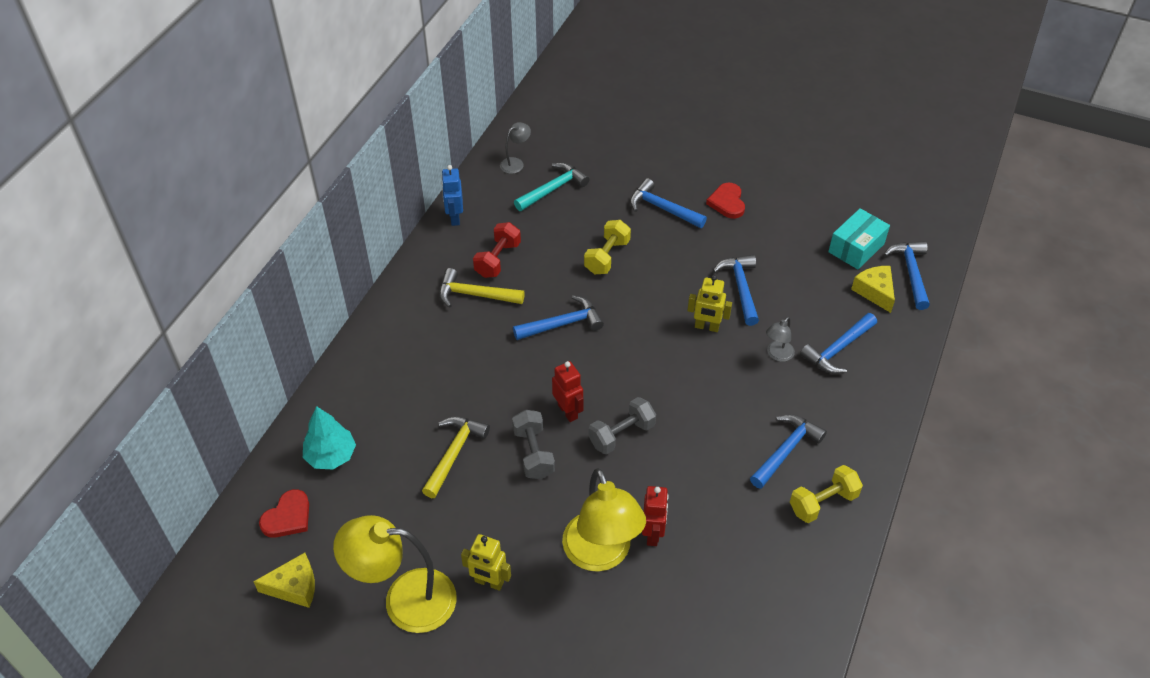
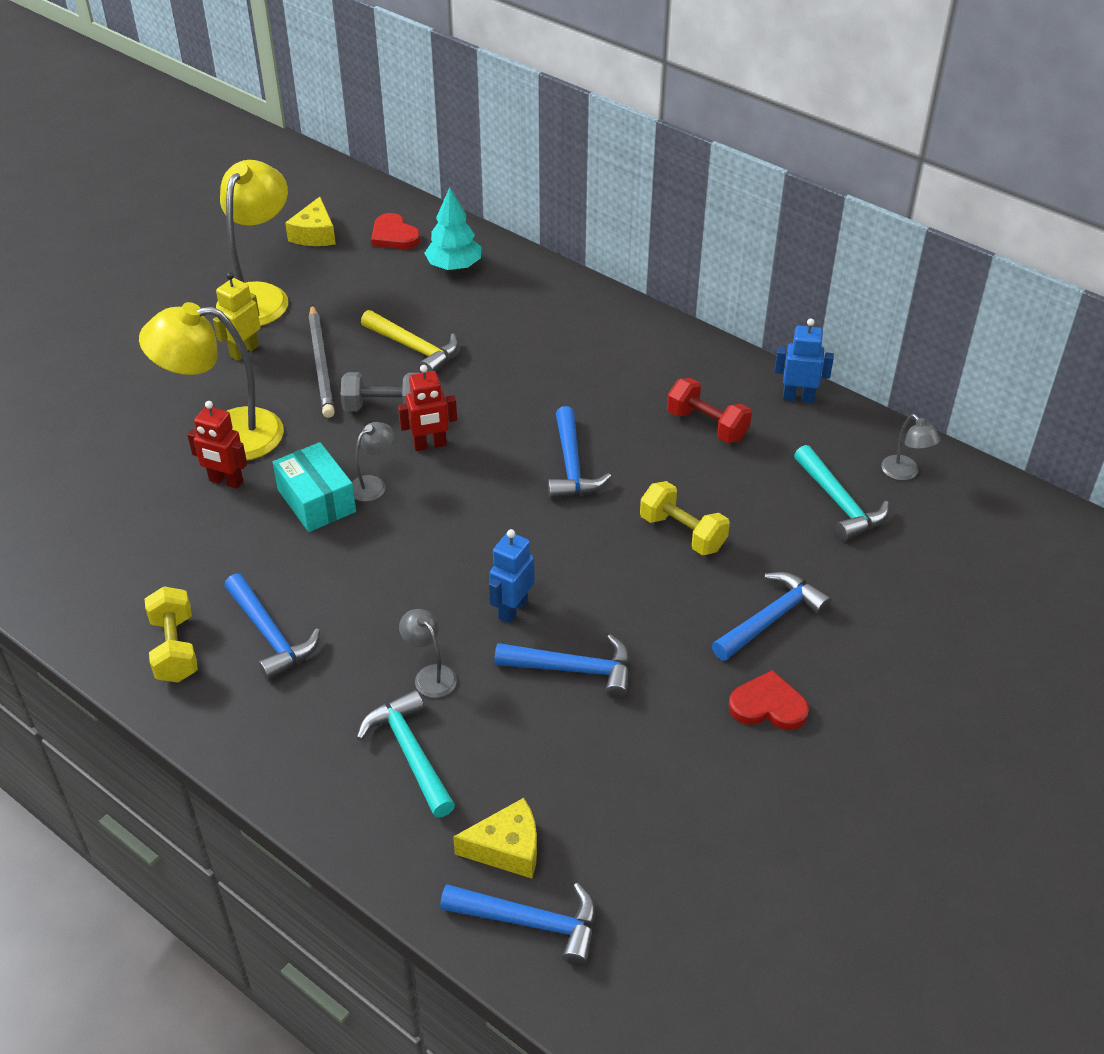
camera: 105 degrees right, 5 degrees down
yellow hammer [439,268,525,308] -> none
grey dumbbell [589,397,656,455] -> grey lamp [352,422,394,502]
yellow robot [687,275,732,332] -> blue robot [489,529,535,623]
blue hammer [800,313,877,374] -> turquoise hammer [357,690,455,817]
turquoise box [828,208,890,269] -> turquoise box moved to [273,442,356,532]
none -> grey pencil [308,305,335,418]

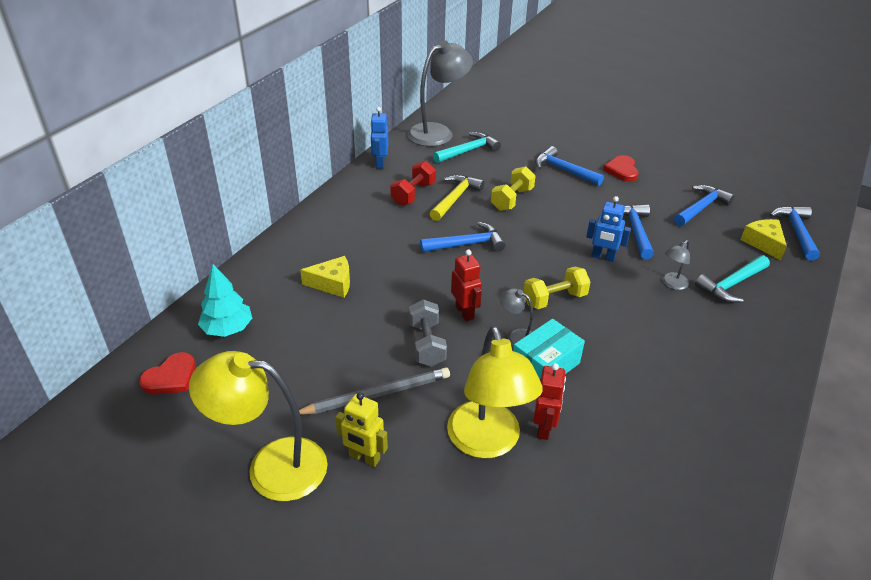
camera: 100 degrees left, 5 degrees down
yellow dumbbell [145,586,198,682] -> yellow dumbbell moved to [523,267,590,309]
blue hammer [224,574,320,681] -> blue hammer moved to [674,185,735,226]
yellow cheese [285,197,336,246] -> yellow cheese moved to [300,256,350,298]
yellow hammer [361,310,459,372] -> yellow hammer moved to [430,175,484,221]
grey lamp [881,414,941,481] -> grey lamp [407,40,473,147], size x2.21

